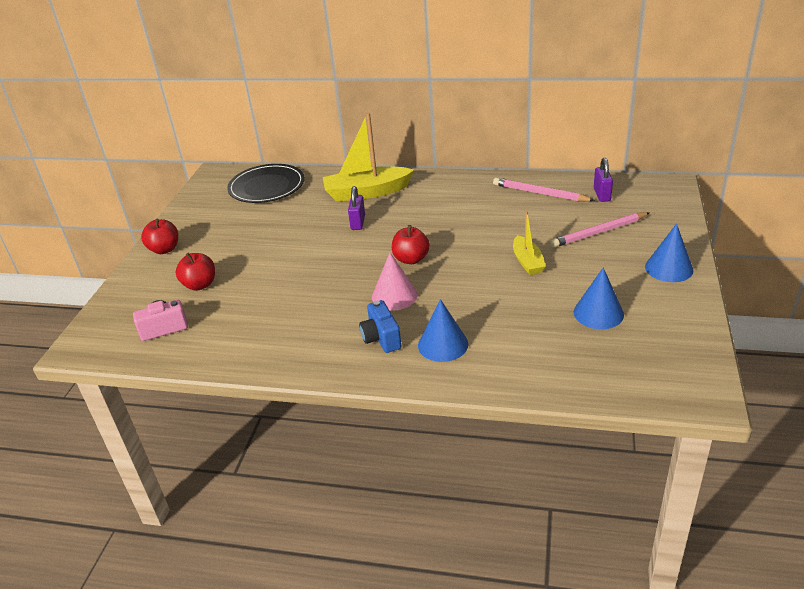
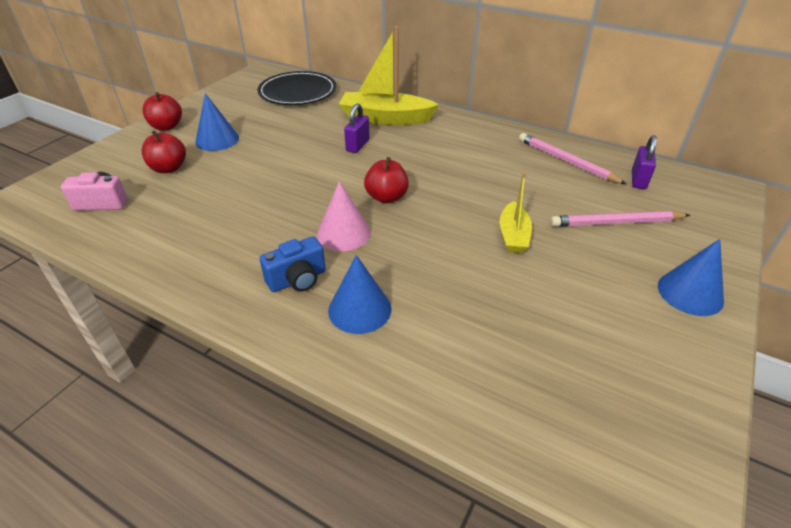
camera: 15 degrees right, 5 degrees up
blue camera [359,300,401,353] -> blue camera turned 120 degrees counterclockwise [259,236,326,292]
blue cone [573,267,624,329] -> blue cone moved to [195,93,239,151]

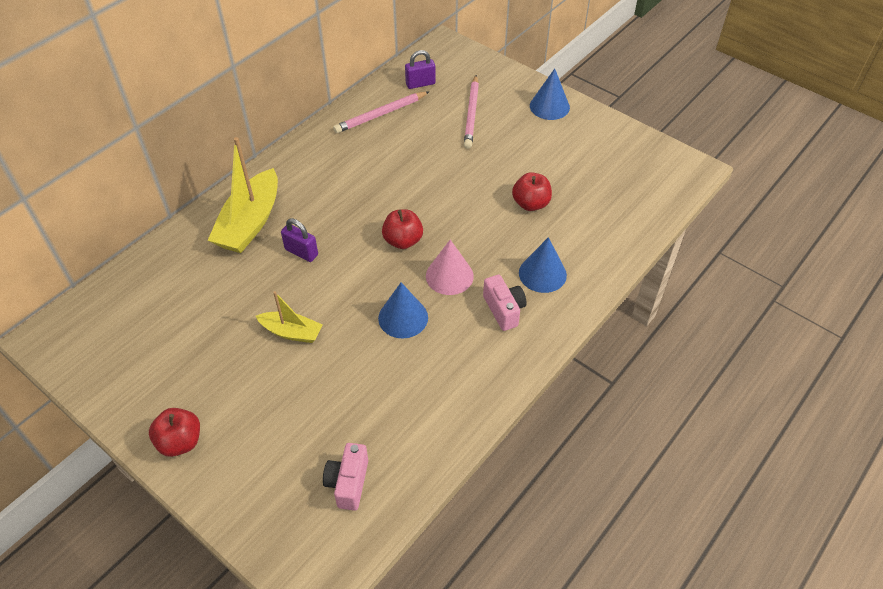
camera: 80 degrees left, 10 degrees up
red apple [142,130,186,173] -> red apple moved to [512,172,552,211]
blue cone [195,93,239,151] -> blue cone moved to [378,282,428,338]
black plate [258,71,336,105] -> none
blue camera [259,236,326,292] -> pink camera [483,275,527,331]
yellow boat [500,173,532,253] -> yellow boat moved to [256,291,323,343]
purple padlock [632,135,657,189] -> purple padlock turned 45 degrees counterclockwise [405,50,436,89]

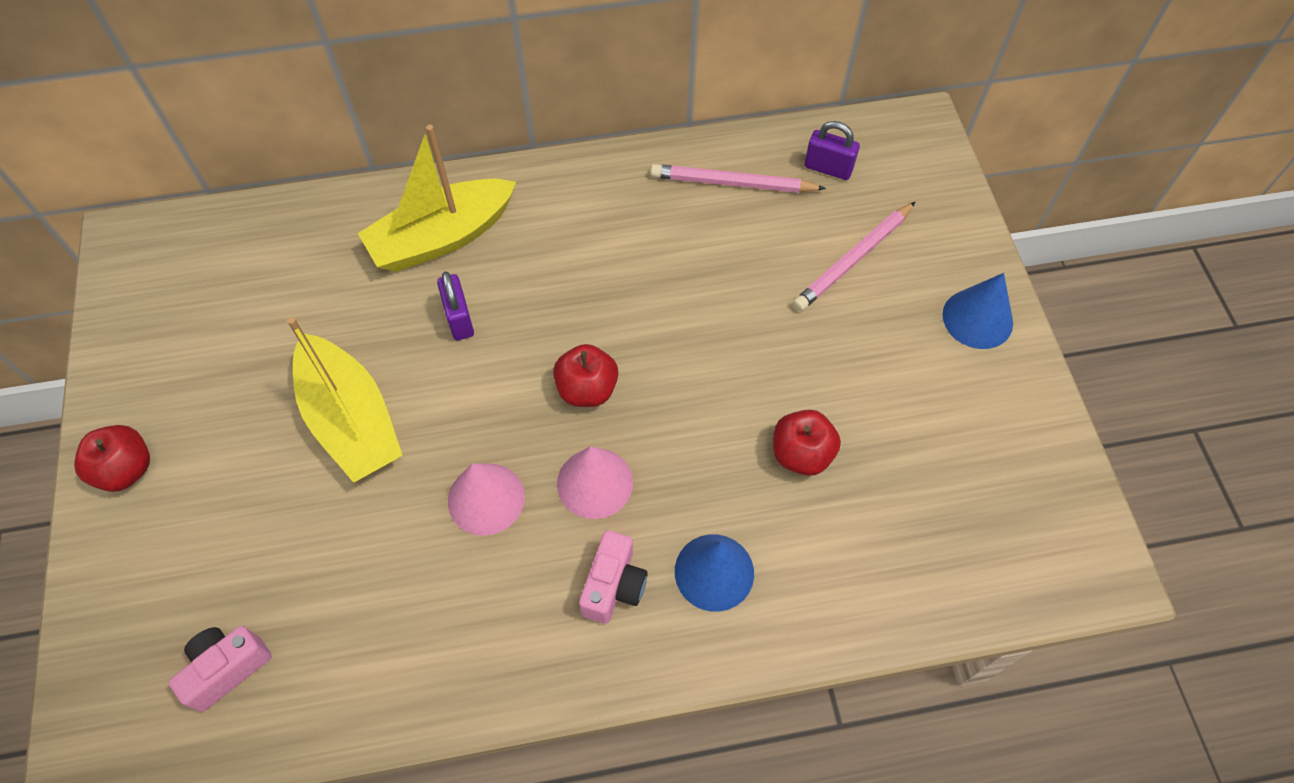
camera: 40 degrees right, 10 degrees up
yellow boat [256,291,323,343] -> yellow boat [287,317,403,483], size x1.78
blue cone [378,282,428,338] -> pink cone [448,463,525,536]

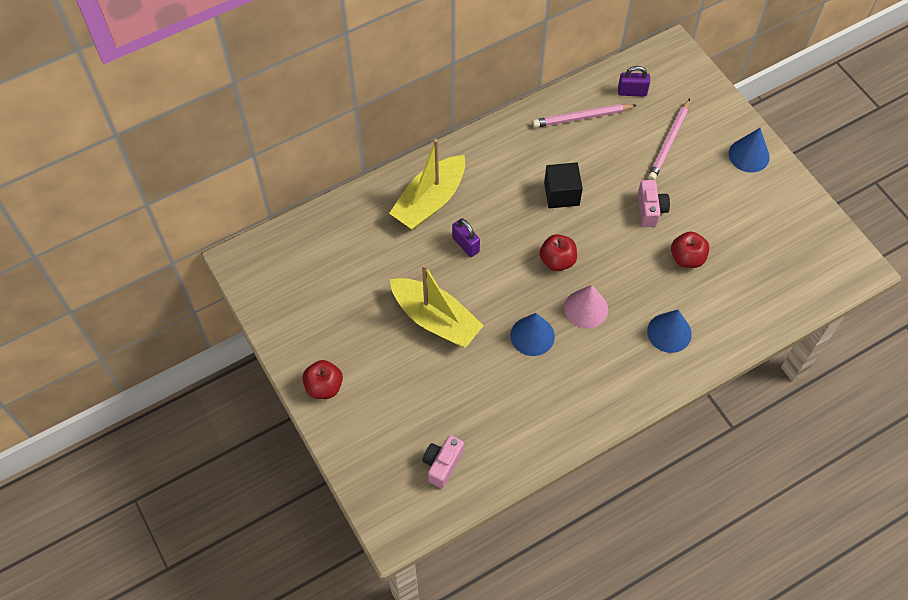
camera: 20 degrees left, 0 degrees up
pink cone [448,463,525,536] -> blue cone [511,313,555,356]
pink camera [579,530,648,624] -> pink camera moved to [638,180,670,227]
none -> black cube [544,162,583,208]

